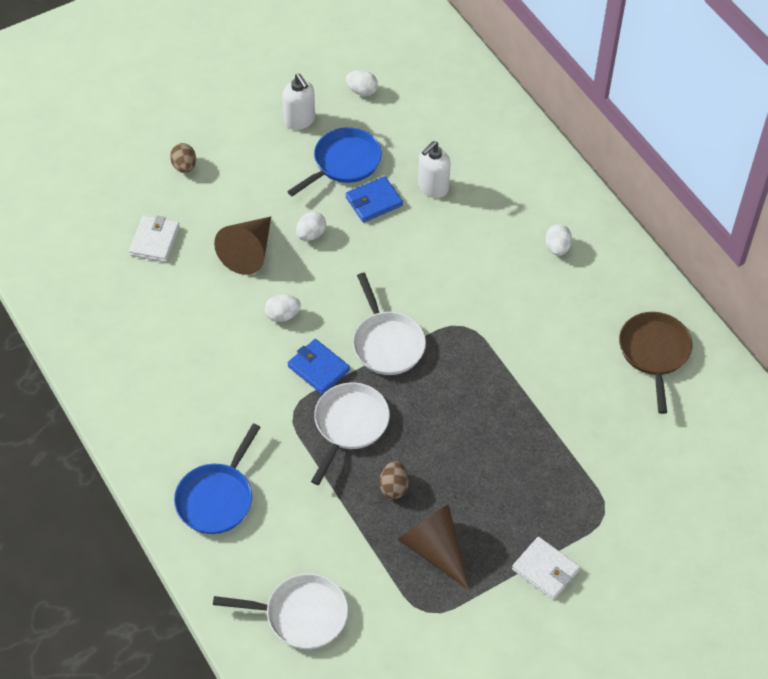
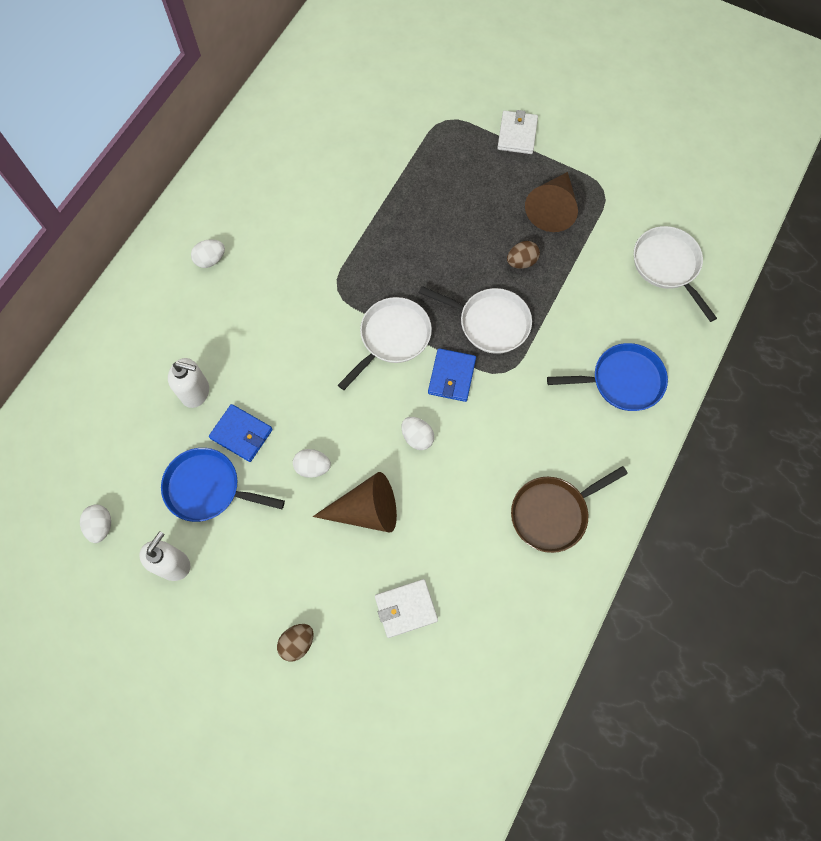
camera: 120 degrees left, 15 degrees up
white pan [311,383,390,485] -> white pan turned 150 degrees counterclockwise [419,286,532,354]
brown pan [619,312,692,414] -> brown pan moved to [511,466,628,553]

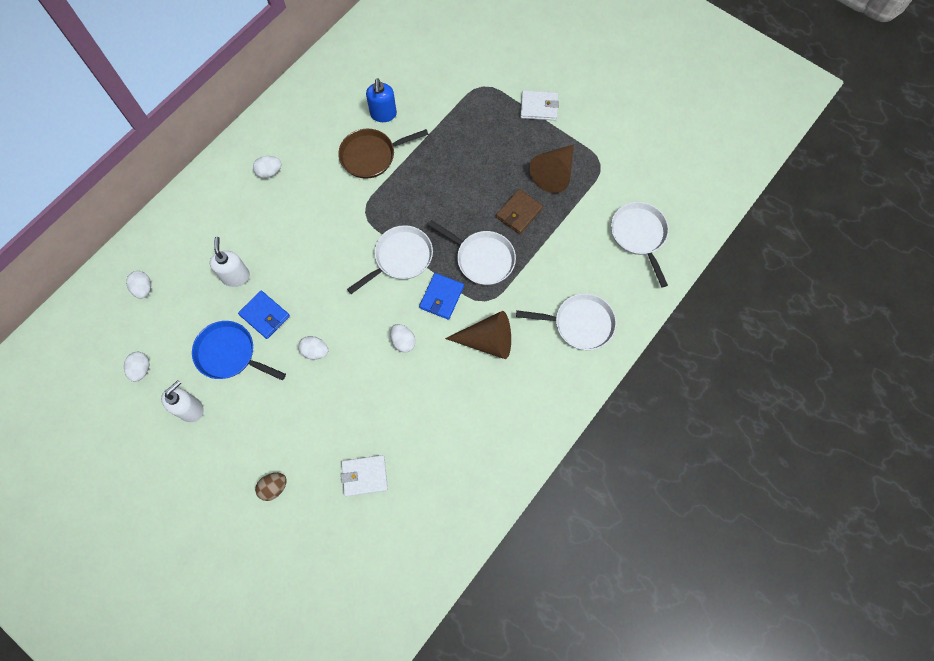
camera: 10 degrees right, 0 degrees up
white soap dispenser [168,358,209,408] -> white soap dispenser turned 120 degrees counterclockwise [210,237,250,287]
brown cone [313,472,397,533] -> brown cone moved to [445,311,511,359]
white wallet [497,110,538,154] -> white wallet turned 75 degrees clockwise [520,90,559,120]
brown egg [507,241,540,269] -> brown wallet [496,189,543,234]
brown pan [511,466,628,553] -> brown pan moved to [338,129,429,179]
blue pan [547,343,668,411] -> white pan [516,293,617,350]
none -> white egg [126,271,151,298]
none -> blue soap dispenser [366,78,397,122]

